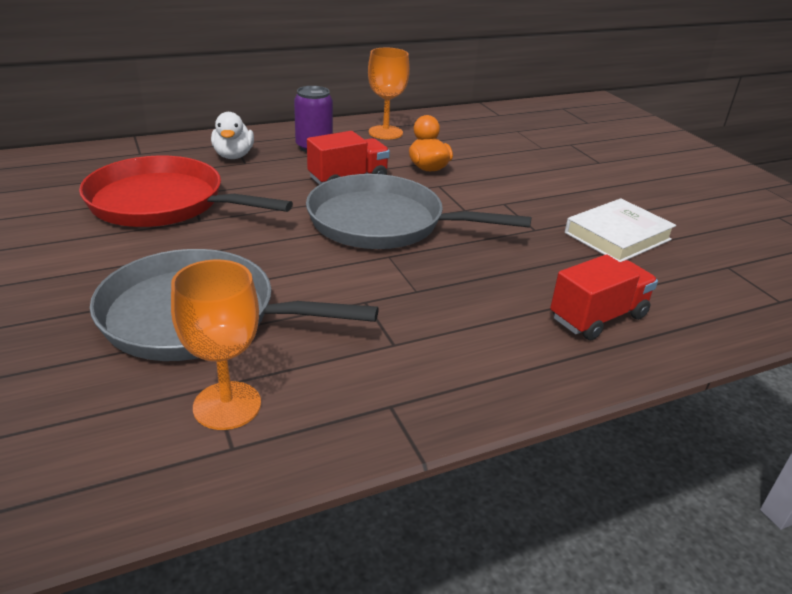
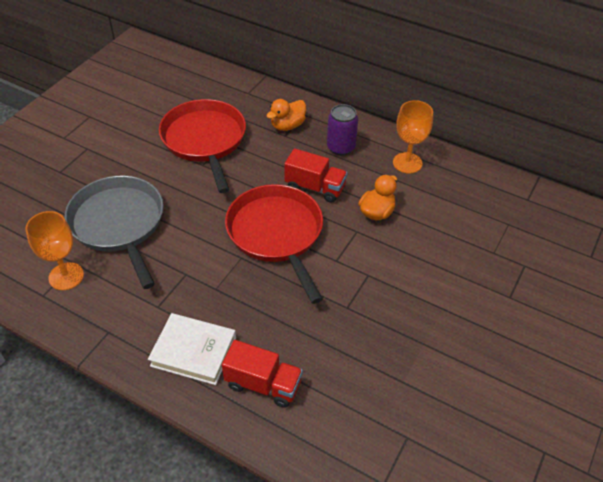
camera: 55 degrees right, 15 degrees up
white duck [211,112,254,159] -> orange duck [266,99,306,131]
grey pan [306,174,531,249] -> red pan [225,184,323,304]
white book [565,198,676,262] -> white book moved to [148,313,236,385]

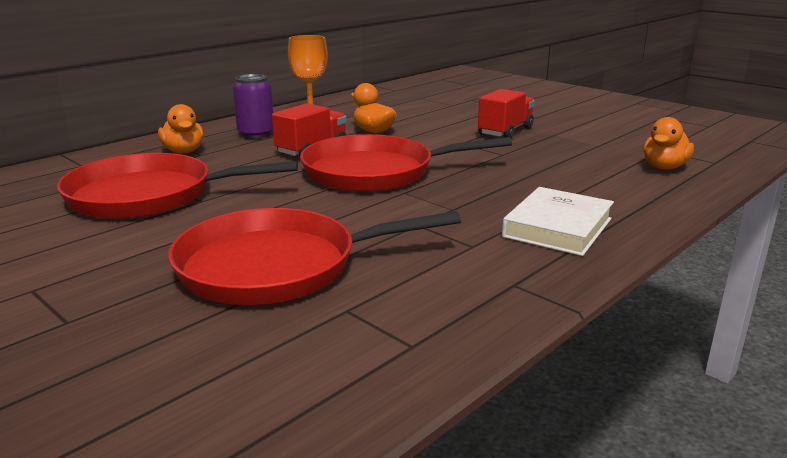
camera: 75 degrees left, 25 degrees down
orange goblet [26,211,84,290] -> none
grey pan [65,176,164,289] -> red pan [168,208,461,305]
red truck [222,340,303,408] -> red truck moved to [478,89,534,138]
none -> orange duck [643,117,694,169]

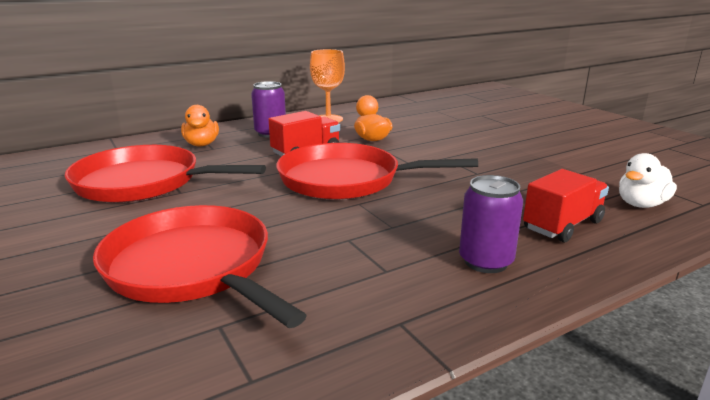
camera: 15 degrees right, 0 degrees up
red pan [168,208,461,305] -> red pan turned 45 degrees clockwise [93,205,307,328]
red truck [478,89,534,138] -> red truck moved to [523,169,609,242]
white book [502,187,614,256] -> purple can [459,175,523,273]
orange duck [643,117,694,169] -> white duck [619,153,677,208]

